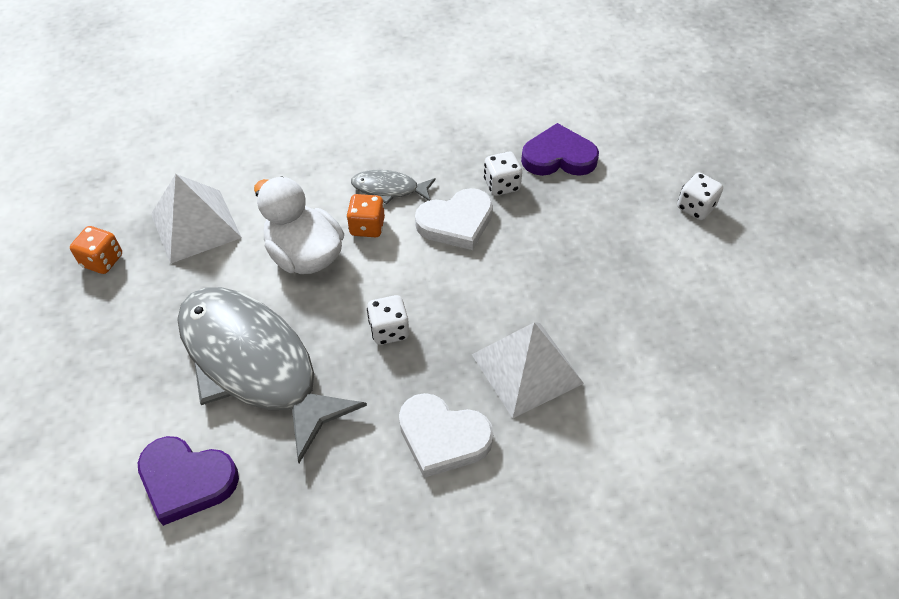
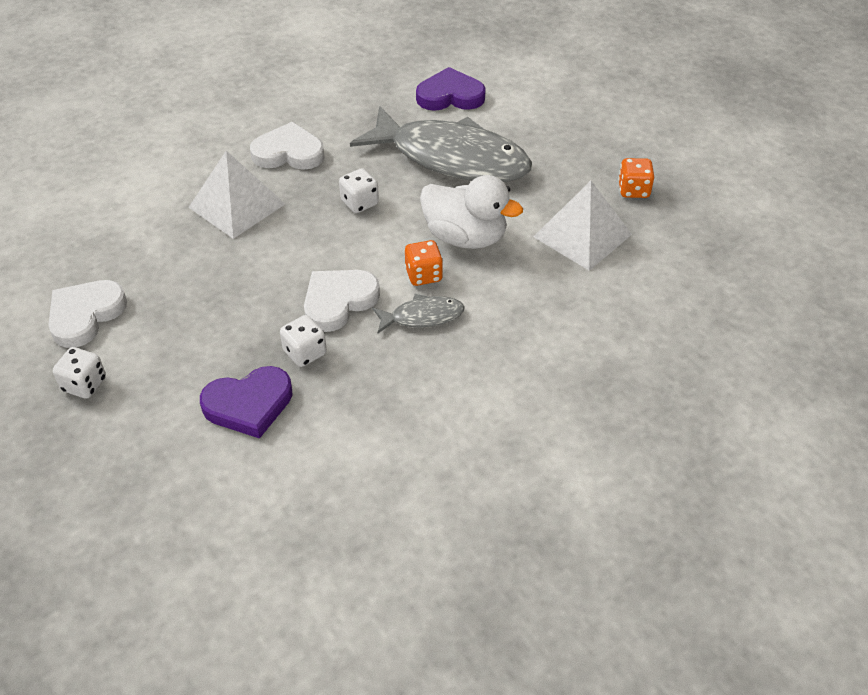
camera: 160 degrees right, 5 degrees down
none -> white heart [48,280,127,348]

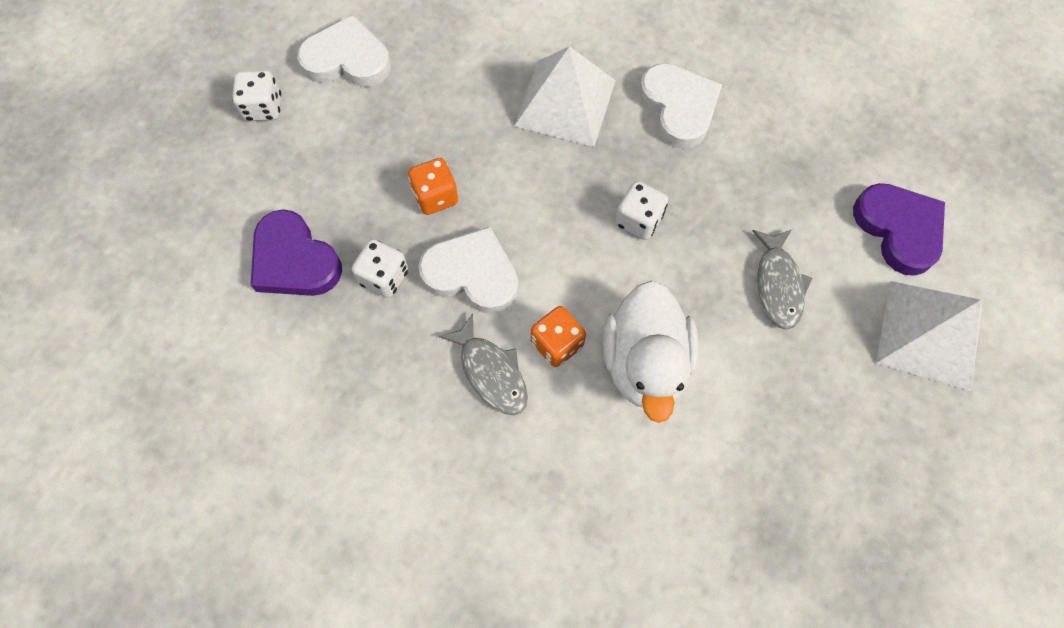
camera: 65 degrees right, 20 degrees up
grey fish [350,106,532,182] -> grey fish [752,230,812,330], size x0.44
white pyramid [533,181,632,271] -> white pyramid moved to [876,281,982,391]
orange dice [618,158,654,198] -> orange dice moved to [408,158,459,215]

